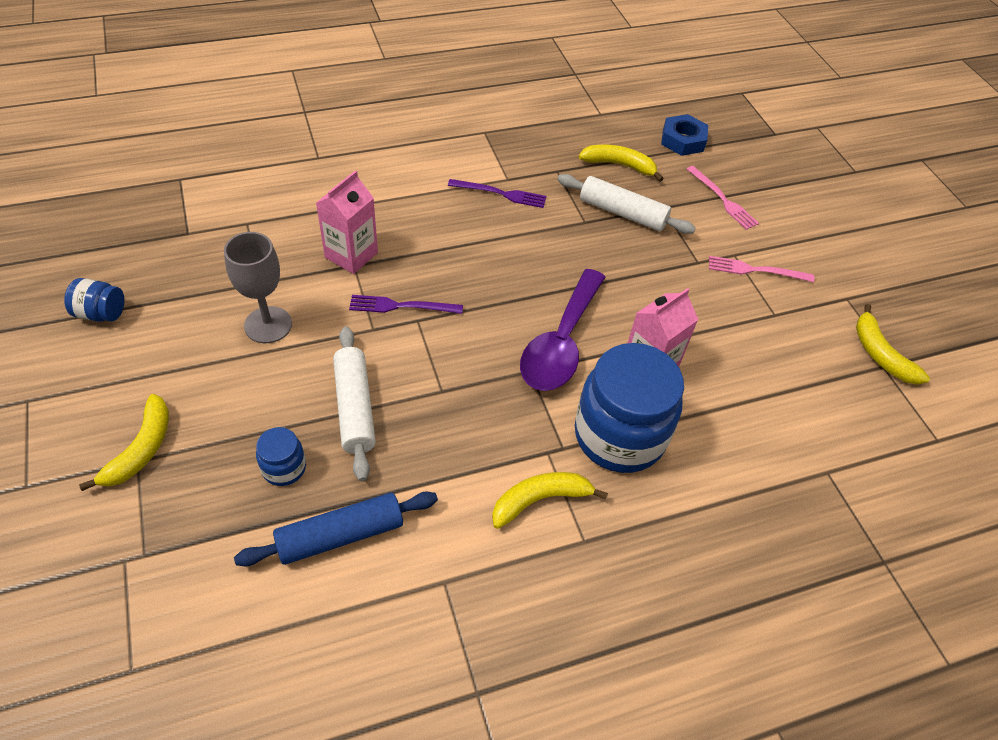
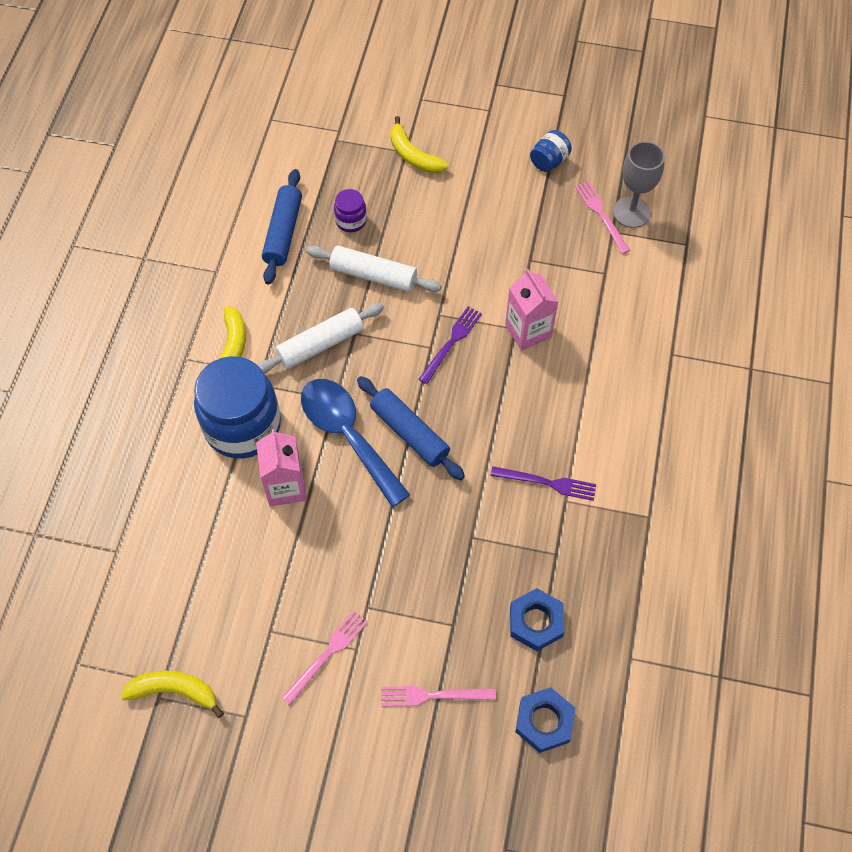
camera: 125 degrees right, 10 degrees up
grey goblet [224,232,292,343] -> grey goblet moved to [613,141,665,228]
blue jar [256,427,306,486] -> purple jar [334,189,367,232]
purple fork [448,179,547,208] -> purple fork turned 120 degrees counterclockwise [491,466,596,501]
purple spoon [520,269,606,391] -> blue spoon [301,379,410,507]
white rolling pin [557,174,696,234] -> white rolling pin moved to [257,303,384,374]
yellow banana [579,145,664,182] -> blue nut [510,588,564,651]
none -> blue rolling pin [357,376,465,480]
none -> pink fork [575,181,630,254]

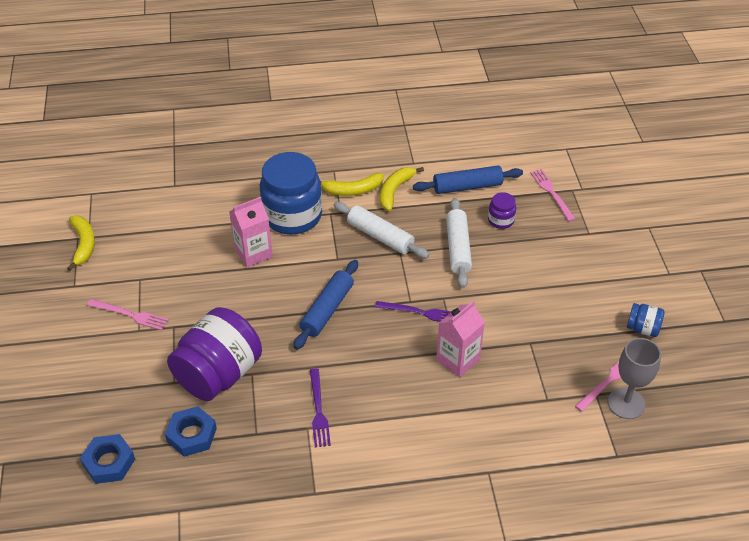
camera: 70 degrees right, 15 degrees down
blue spoon [301,379,410,507] -> none
pink fork [381,686,496,707] -> pink fork moved to [530,169,575,221]
yellow banana [390,116,448,173] -> yellow banana moved to [380,167,424,211]
none -> purple jar [167,307,262,401]

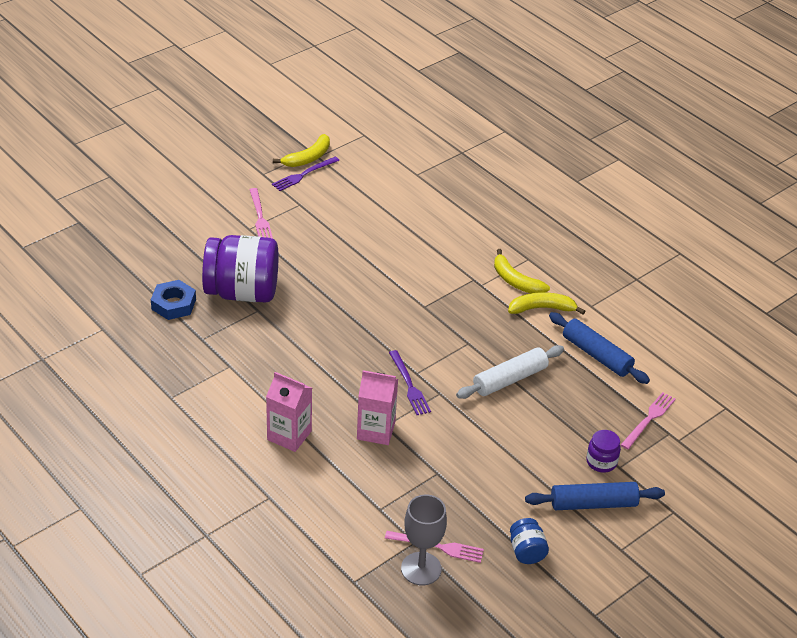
camera: 55 degrees right, 5 degrees down
blue nut [80,434,135,484] -> none
pink carton [229,197,273,267] -> pink carton moved to [266,372,312,452]
blue jar [260,152,322,234] -> none
blue rolling pin [293,260,358,349] -> blue rolling pin moved to [525,482,665,510]
purple fork [310,368,331,448] -> purple fork moved to [272,157,339,191]
white rolling pin [334,202,429,258] -> none
purple jar [488,192,516,229] -> purple jar moved to [586,430,621,473]

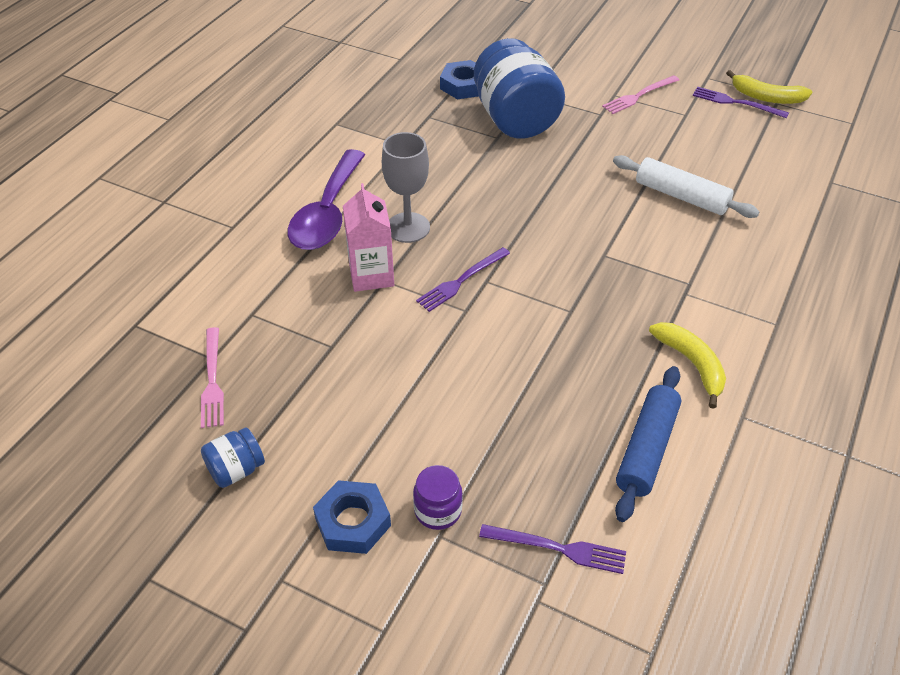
camera: 70 degrees right, 5 degrees up
purple jar [202,235,279,303] -> blue jar [474,38,565,139]
pink carton [266,372,312,452] -> purple spoon [288,149,366,250]
grey goblet [401,495,447,585] -> grey goblet moved to [382,132,430,243]
white rolling pin [456,345,564,399] -> white rolling pin moved to [613,155,759,218]
yellow banana [494,249,550,293] -> none
blue rolling pin [525,482,665,510] -> blue nut [313,480,391,554]
pink fork [621,392,676,449] -> purple fork [479,524,626,574]

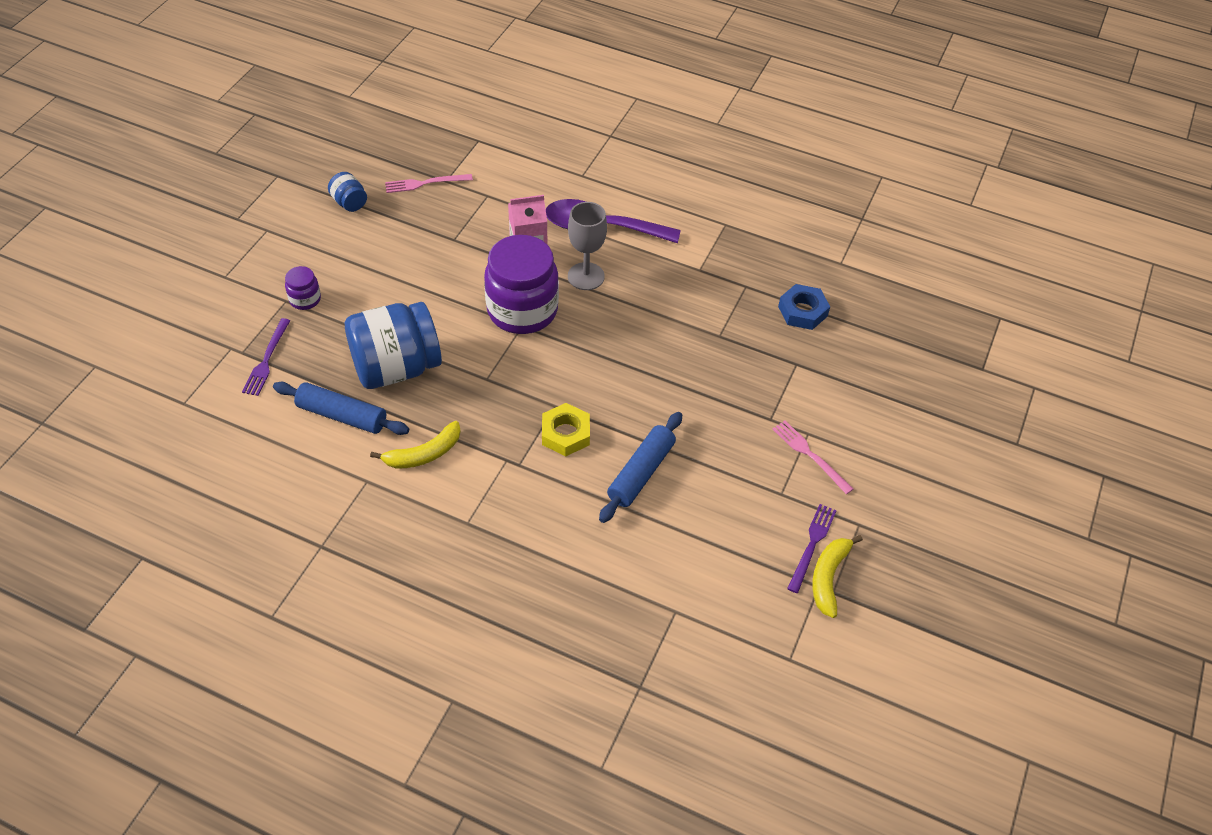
camera: 85 degrees right, 5 degrees up
blue nut [313,480,391,554] -> none
purple fork [416,247,510,312] -> purple jar [484,235,559,334]
blue jar [474,38,565,139] -> blue jar moved to [345,302,442,389]
white rolling pin [613,155,759,218] -> blue rolling pin [599,412,682,523]
none -> yellow nut [542,403,590,456]

